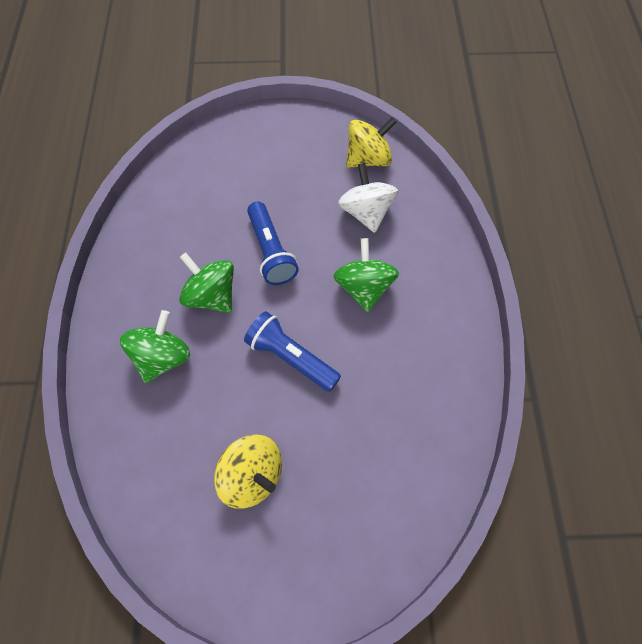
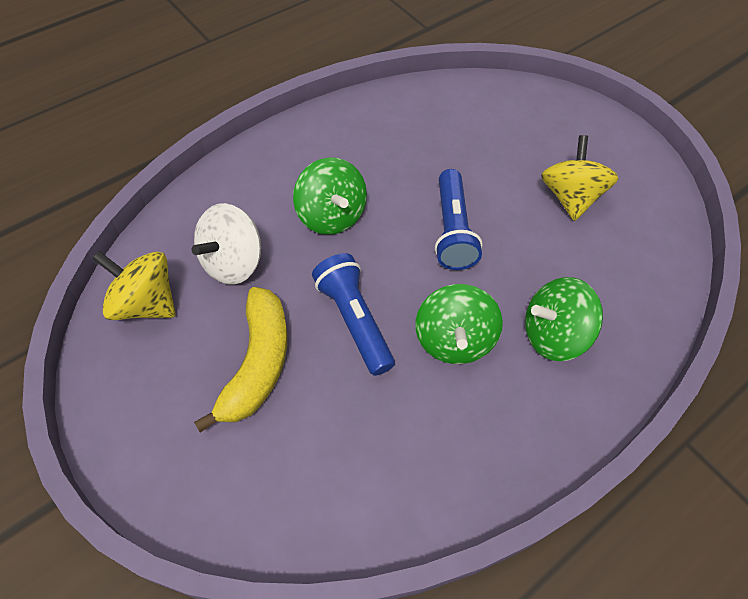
camera: 130 degrees left, 5 degrees down
blue flashlight [247,201,299,285] -> blue flashlight turned 60 degrees counterclockwise [312,253,395,376]
green spinning top [333,238,399,312] -> green spinning top turned 75 degrees counterclockwise [293,157,367,235]
none -> yellow banana [194,287,287,433]

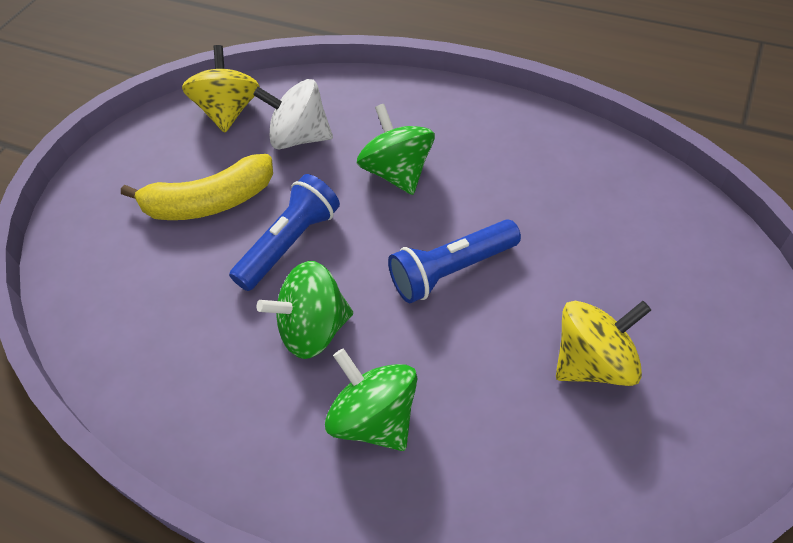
camera: 70 degrees right, 5 degrees down
green spinning top [293,157,367,235] -> green spinning top turned 120 degrees clockwise [357,104,435,195]

